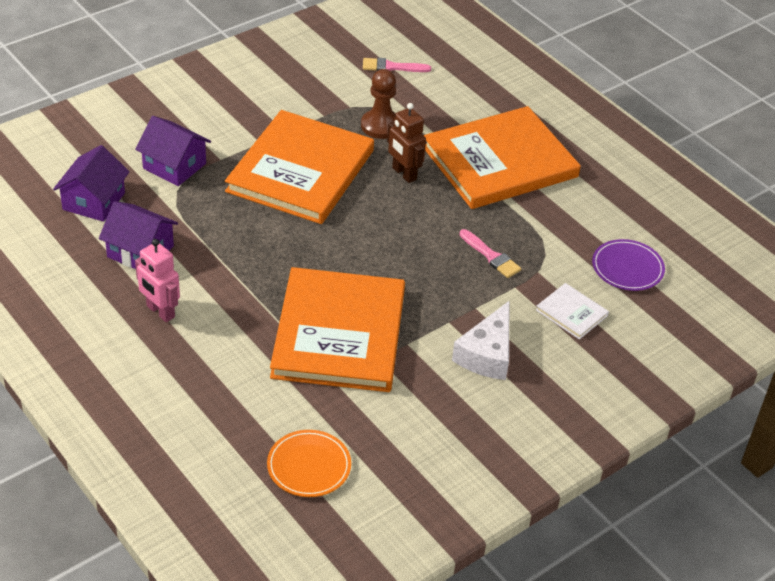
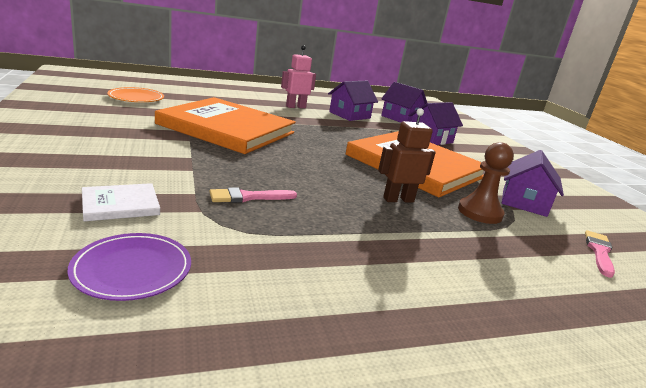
camera: 110 degrees right, 20 degrees down
orange book [423,106,581,209] -> none
white cheese [452,301,509,380] -> none
none -> purple house [502,150,564,217]

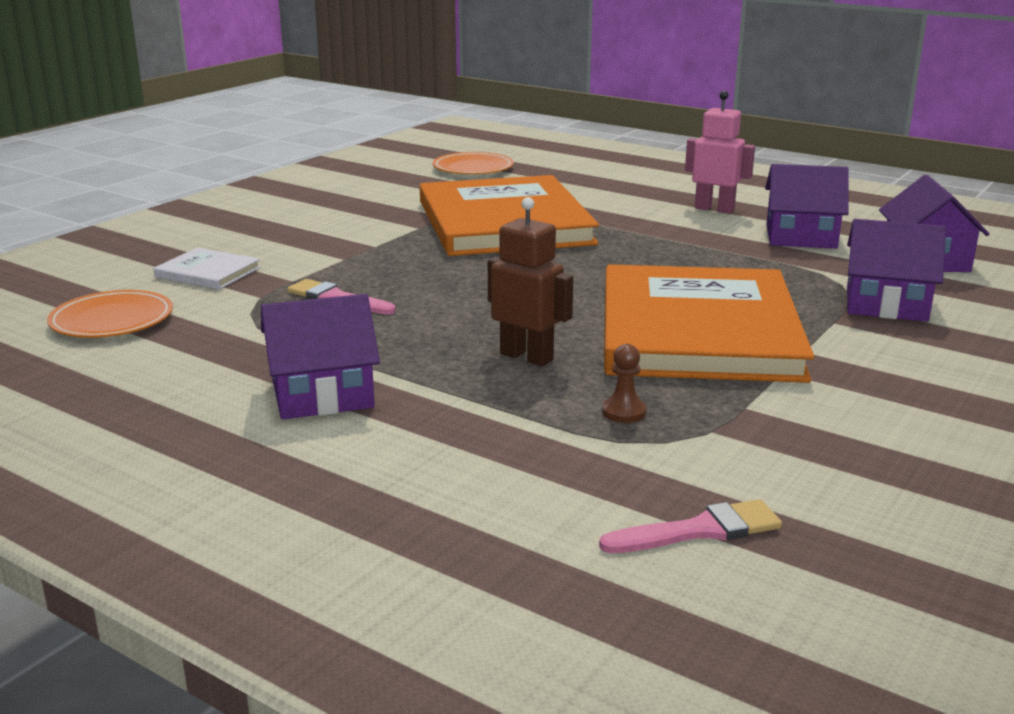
camera: 55 degrees right, 0 degrees up
purple plate [68,233,191,301] -> orange plate [47,290,173,338]
brown pawn [458,142,514,224] -> brown pawn [602,344,646,423], size x0.51
purple house [502,150,564,217] -> purple house moved to [261,294,380,419]

